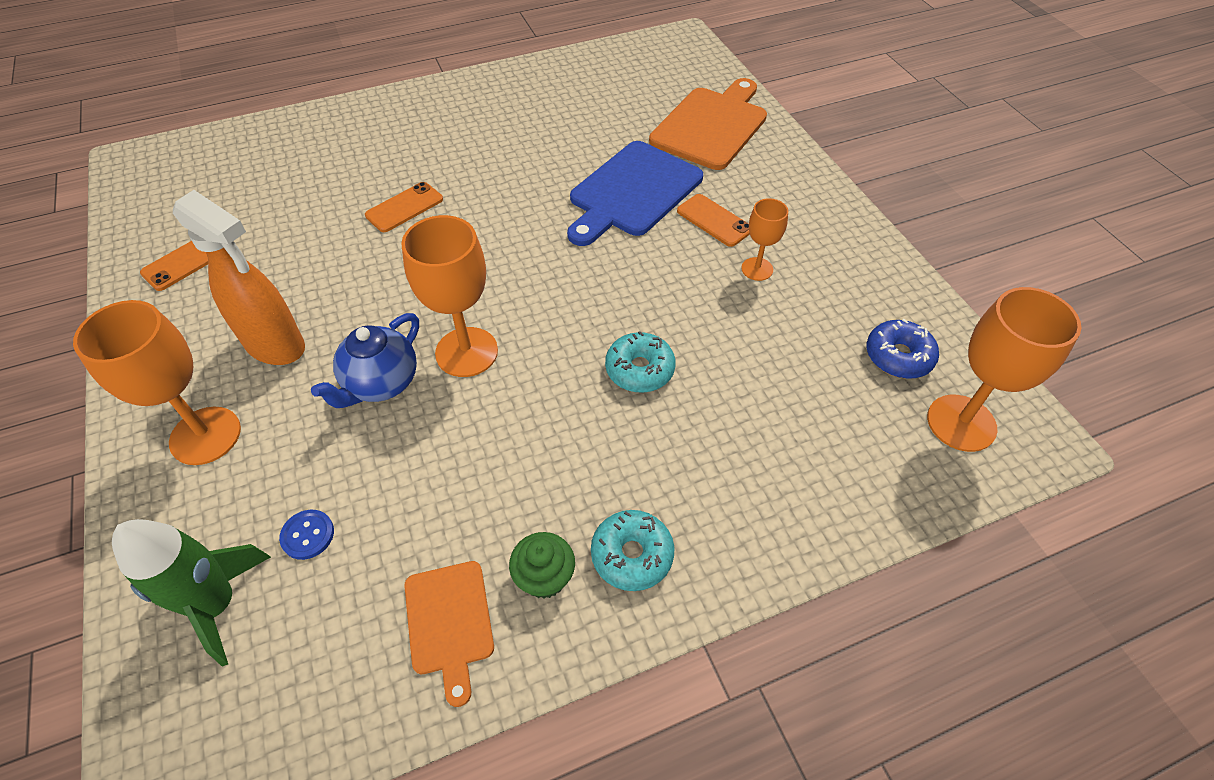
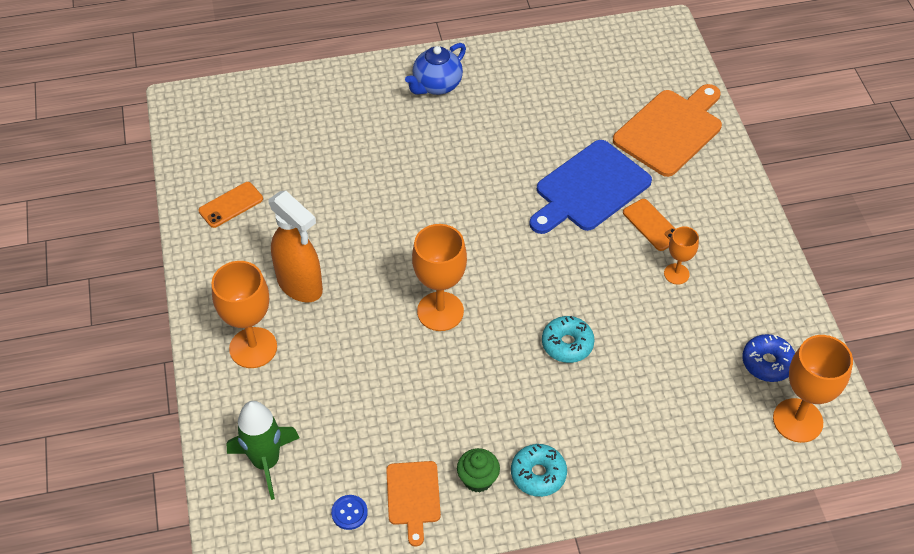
camera: 10 degrees right, 0 degrees up
blue button [279,510,334,560] -> blue button moved to [331,495,368,530]
blue teapot [311,313,419,408] -> blue teapot moved to [405,43,466,95]
orange phone [365,182,443,232] -> none

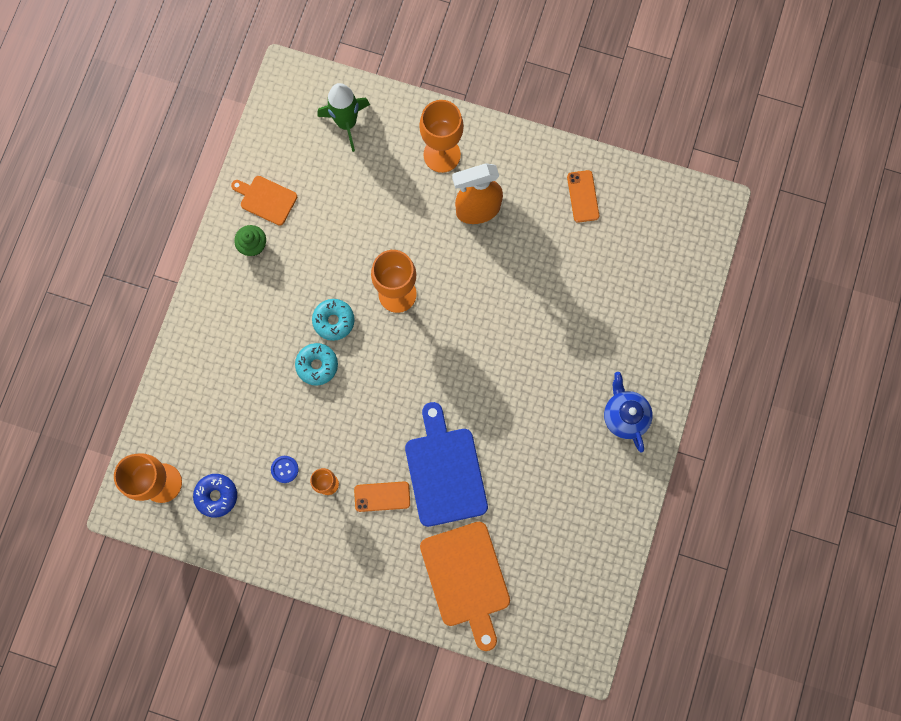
camera: 120 degrees right, 25 degrees up
blue button [331,495,368,530] -> blue button moved to [271,456,299,483]
turquoise donut [511,444,567,497] -> turquoise donut moved to [312,299,355,341]

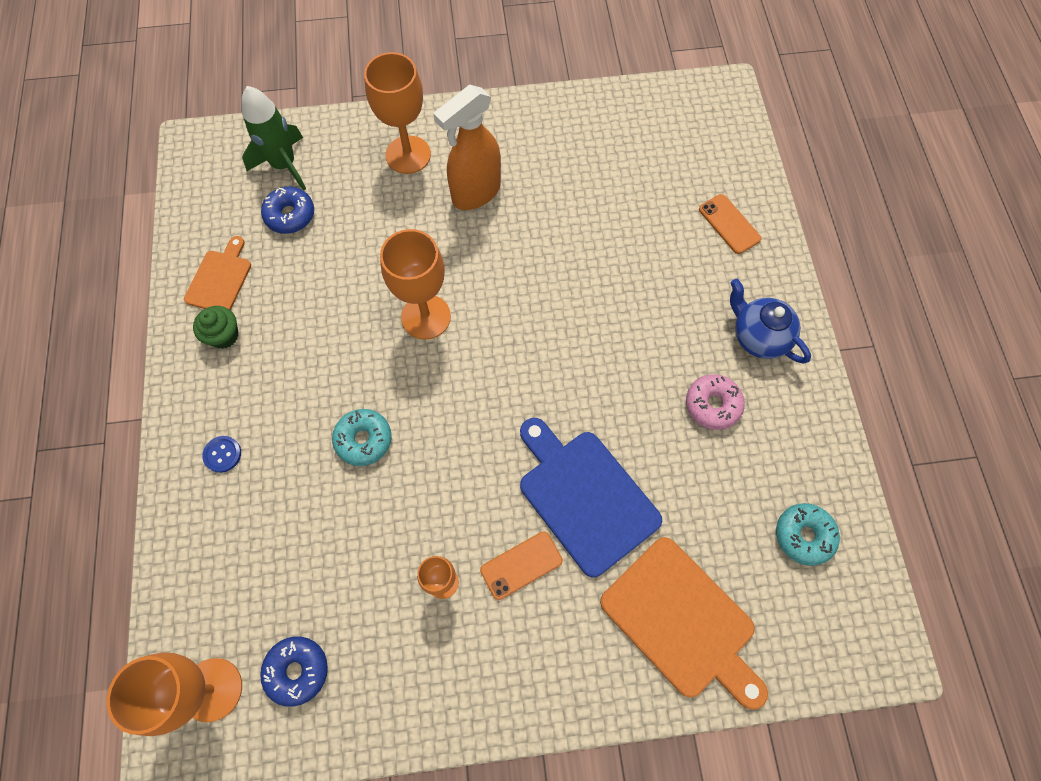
camera: 25 degrees left, 10 degrees down
orange cutting board [231,176,297,226] -> orange cutting board turned 105 degrees clockwise [184,236,251,310]
blue button [271,456,299,483] -> blue button moved to [202,436,241,473]
turquoise donut [312,299,355,341] -> turquoise donut moved to [776,503,840,566]
orange phone [567,170,599,223] -> orange phone moved to [699,194,761,254]
none -> blue donut [261,187,314,234]
none -> pink donut [686,374,745,430]

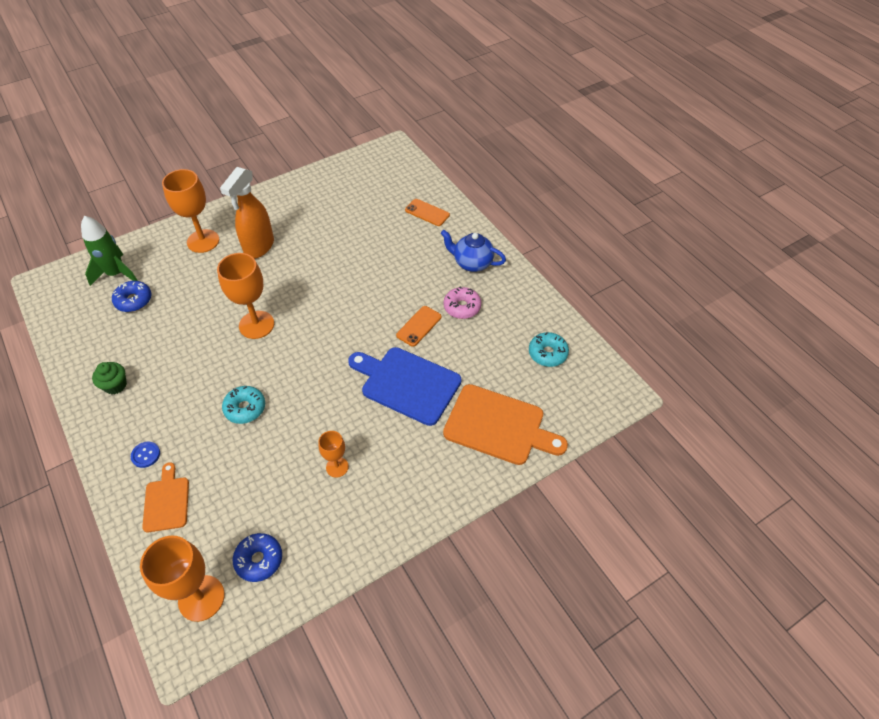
camera: 25 degrees left, 15 degrees down
orange cutting board [184,236,251,310] -> orange cutting board moved to [142,462,189,532]
orange phone [480,532,563,600] -> orange phone moved to [396,306,442,347]

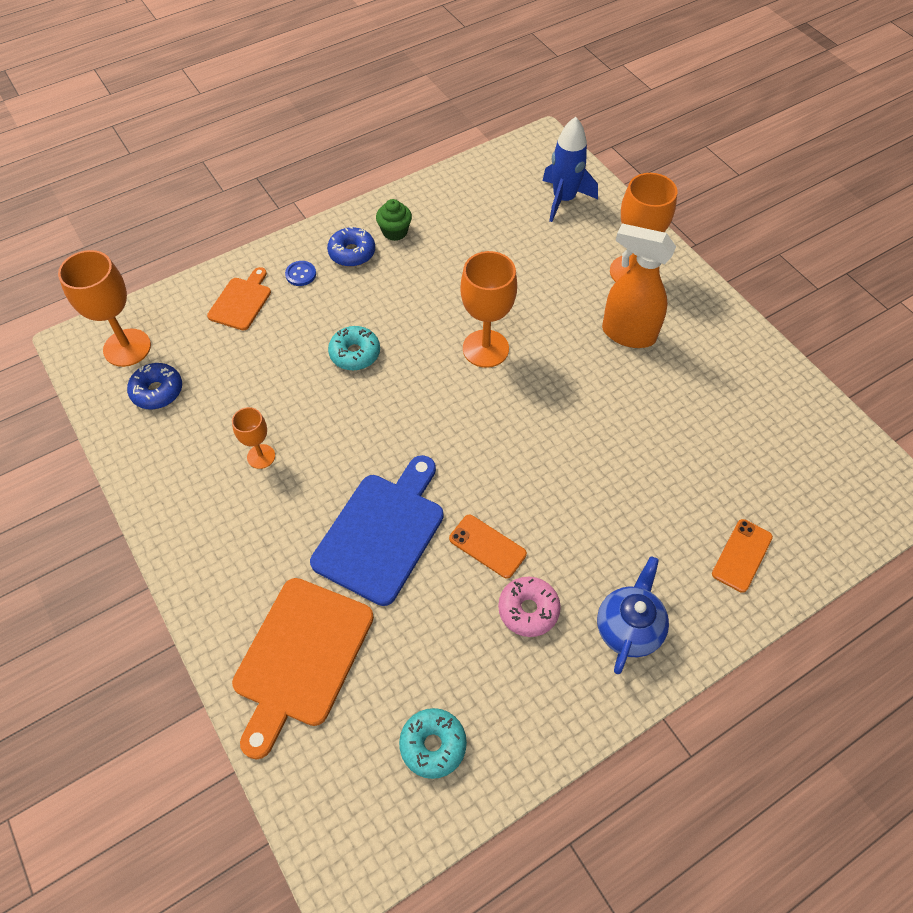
camera: 90 degrees right, 5 degrees up
green rocket [81,216,138,286] -> blue rocket [542,117,598,222]
blue donut [112,281,151,312] -> blue donut moved to [327,226,375,267]
orange cutting board [142,462,189,532] -> orange cutting board turned 60 degrees counterclockwise [207,267,271,330]

